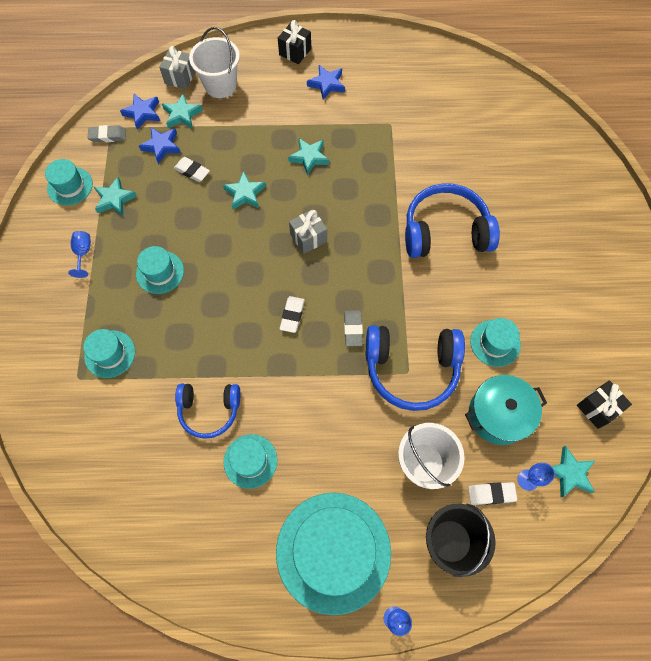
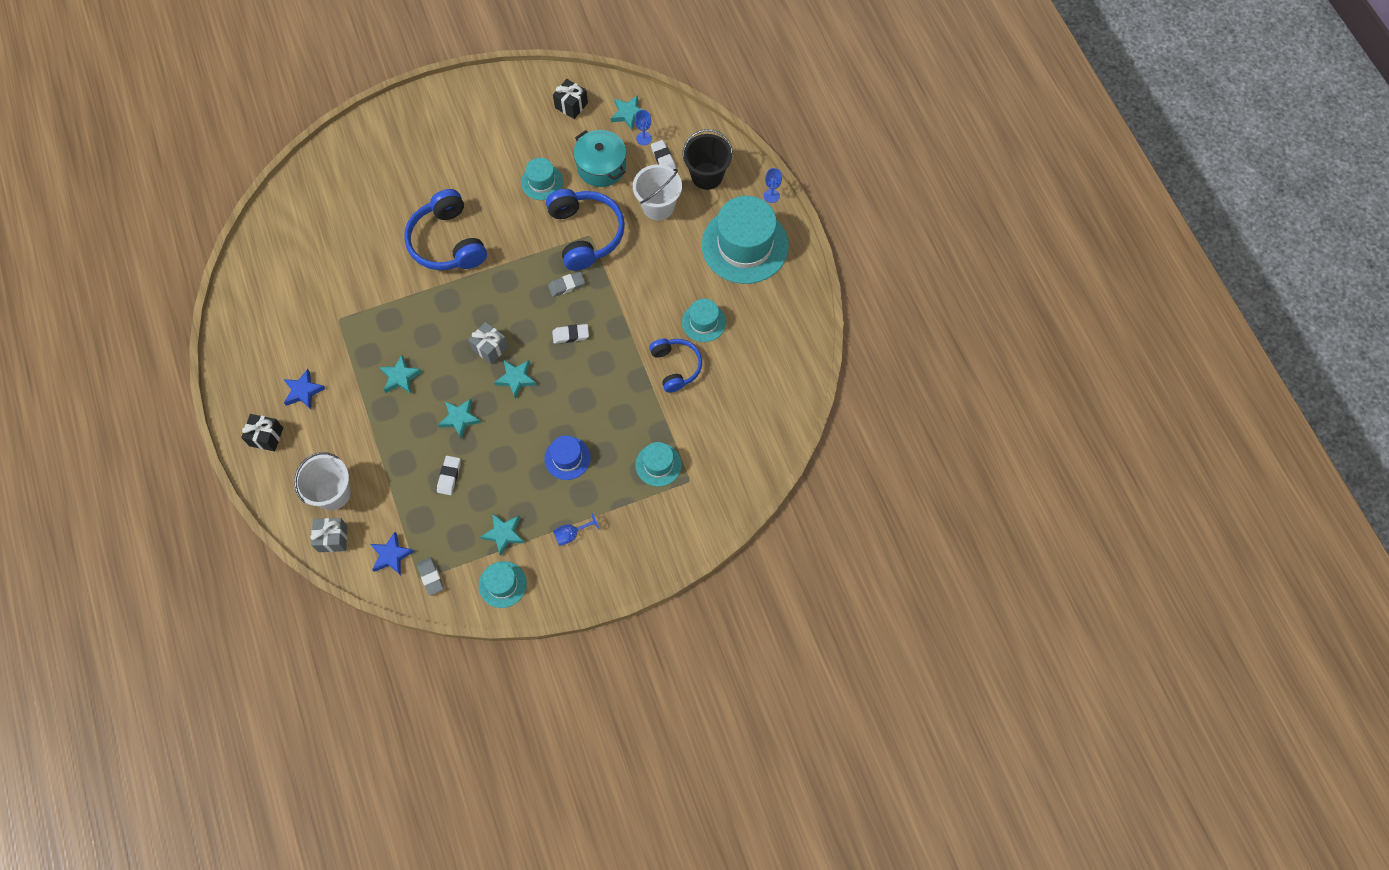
camera: 110 degrees left, 0 degrees up
turquoise hat [136,246,184,294] -> blue hat [544,435,591,480]
blue star [139,127,181,164] -> none
turquoise star [162,94,203,129] -> turquoise star moved to [494,360,537,399]

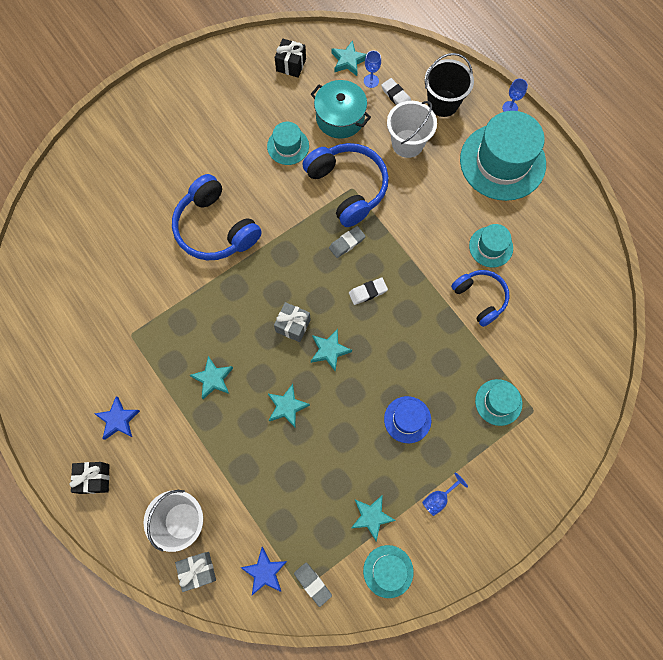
camera: 15 degrees left, 5 degrees up
white eraser [437,456,461,495] -> none

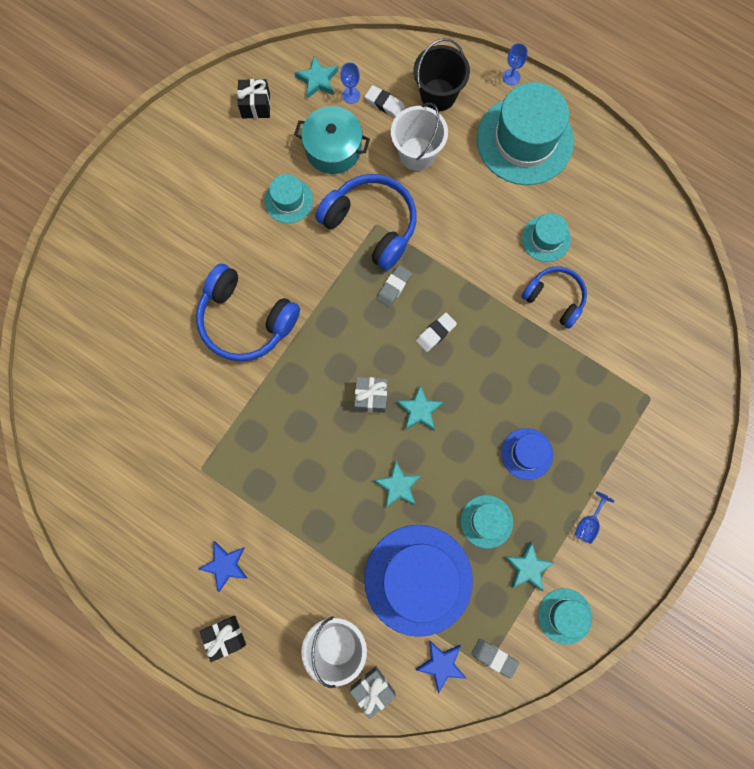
camera: 20 degrees left, 5 degrees up
turquoise star [190,356,233,399] -> none
turquoise hat [475,379,522,426] -> turquoise hat moved to [461,495,513,549]
none -> blue hat [364,525,473,637]

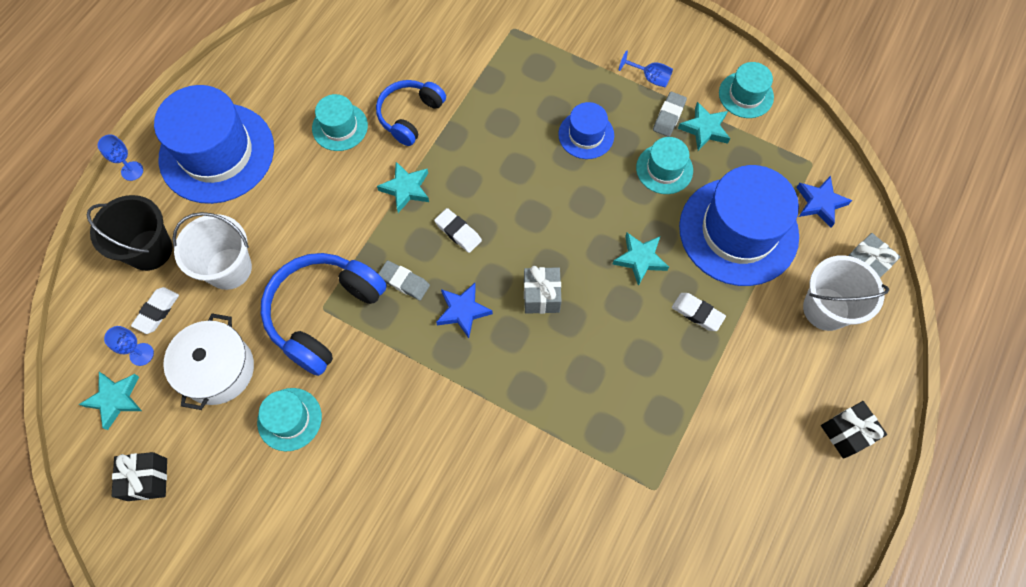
camera: 95 degrees left, 10 degrees down
blue headphones [196,264,300,362] -> none
blue star [199,542,247,592] -> blue star moved to [436,283,493,338]
turquoise pot [294,106,370,174] -> white pot [163,314,254,410]
turquoise star [396,385,444,430] -> turquoise star moved to [377,162,429,213]
grey eraser [471,639,519,679] -> grey eraser moved to [653,92,687,137]
turquoise hat [477,82,574,185] -> blue hat [154,85,274,204]
none -> white eraser [672,293,726,331]

